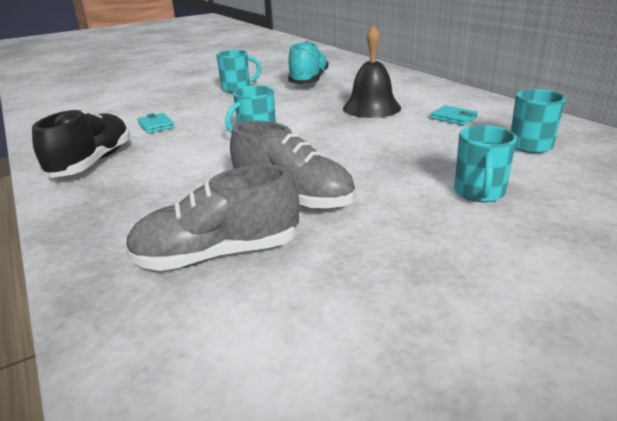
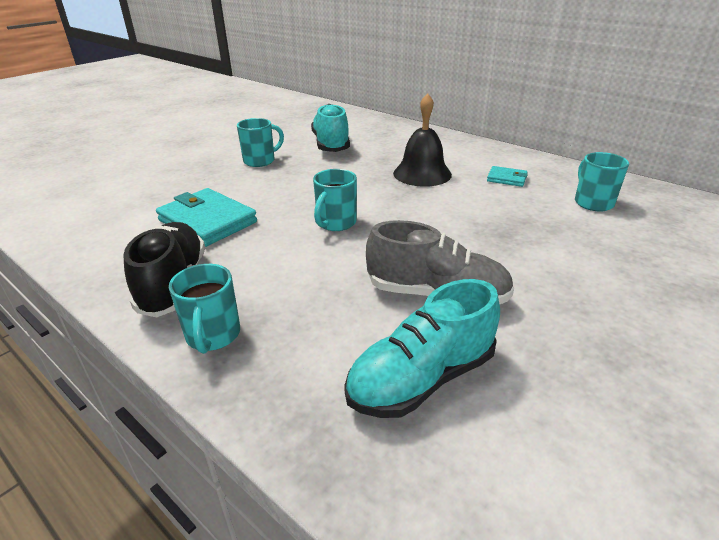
camera: 20 degrees left, 5 degrees up
grey shoe [125,165,299,271] -> turquoise shoe [344,279,500,418]
turquoise wallet [137,113,175,134] -> turquoise wallet [156,188,257,247], size x2.00
turquoise mug [454,125,517,202] -> turquoise mug moved to [169,264,240,354]

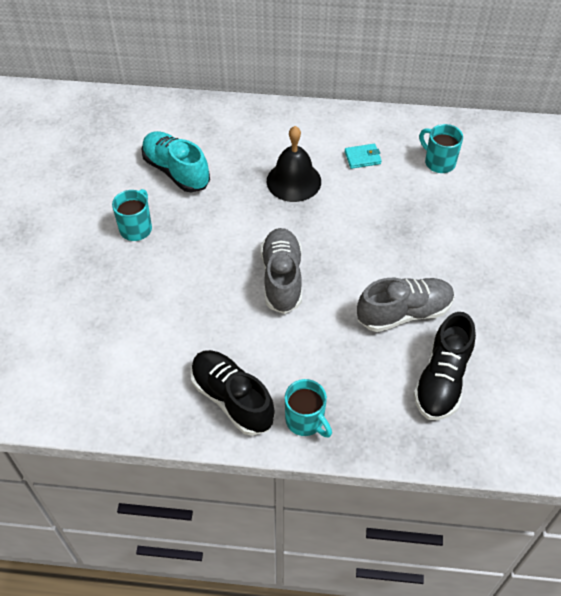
camera: 35 degrees left, 20 degrees up
turquoise wallet [156,188,257,247] -> none
turquoise mug [313,169,357,231] -> grey shoe [261,228,302,314]
turquoise shoe [344,279,500,418] -> black shoe [413,312,476,420]

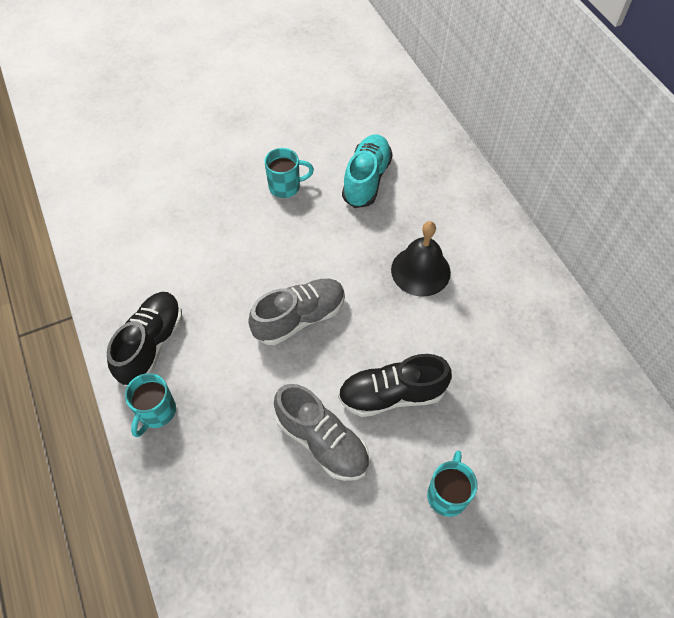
camera: 60 degrees right, 5 degrees up
turquoise wallet [345,144,382,169] -> none
black shoe [413,312,476,420] -> black shoe moved to [338,354,452,417]
turquoise mug [419,124,463,173] -> turquoise mug moved to [427,451,478,517]

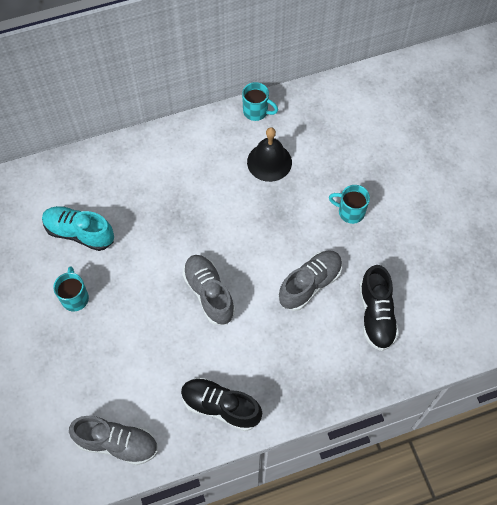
camera: 85 degrees left, 5 degrees up
turquoise mug [125,373,176,437] -> turquoise mug moved to [242,82,278,121]
black shoe [338,354,452,417] -> black shoe moved to [359,265,399,351]
black bell [391,221,451,297] -> black bell moved to [247,127,292,182]
none -> grey shoe [69,416,158,465]

